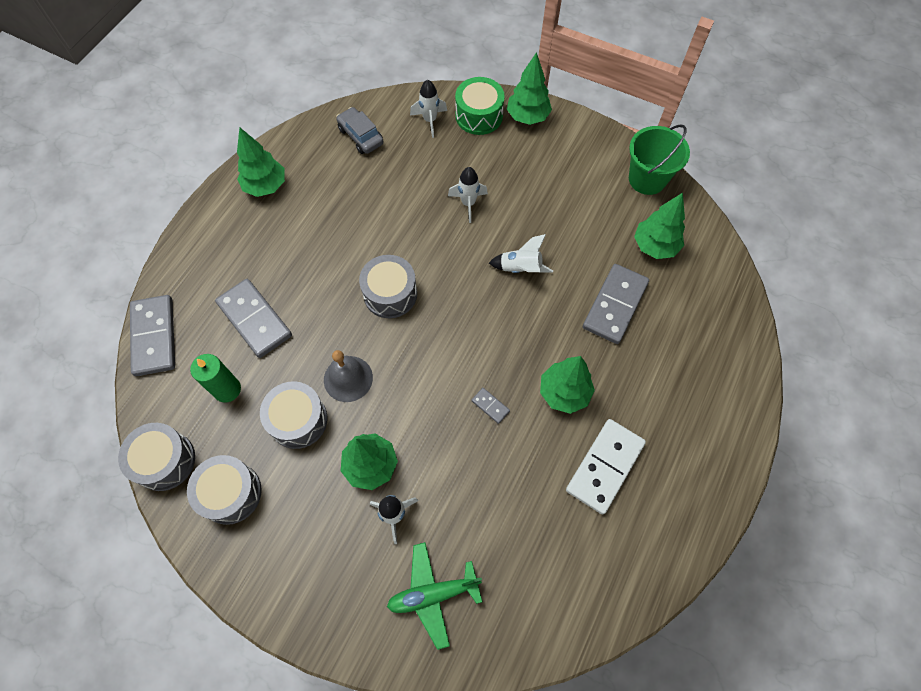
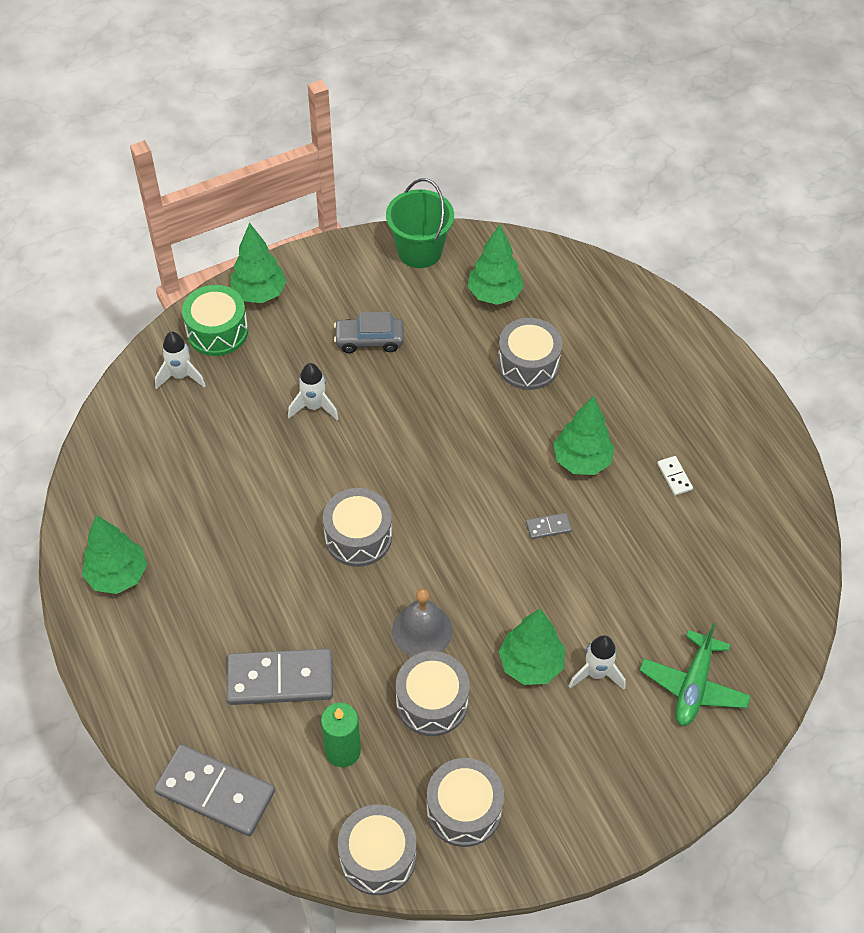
camera: 55 degrees left, 10 degrees down
grey car [336,107,384,154] -> grey car moved to [334,312,404,353]
white rocket [489,234,553,273] -> none
white domino [566,419,646,515] -> white domino [657,456,693,496], size x0.43
grey domino [583,264,649,344] -> grey drum [497,318,562,390]

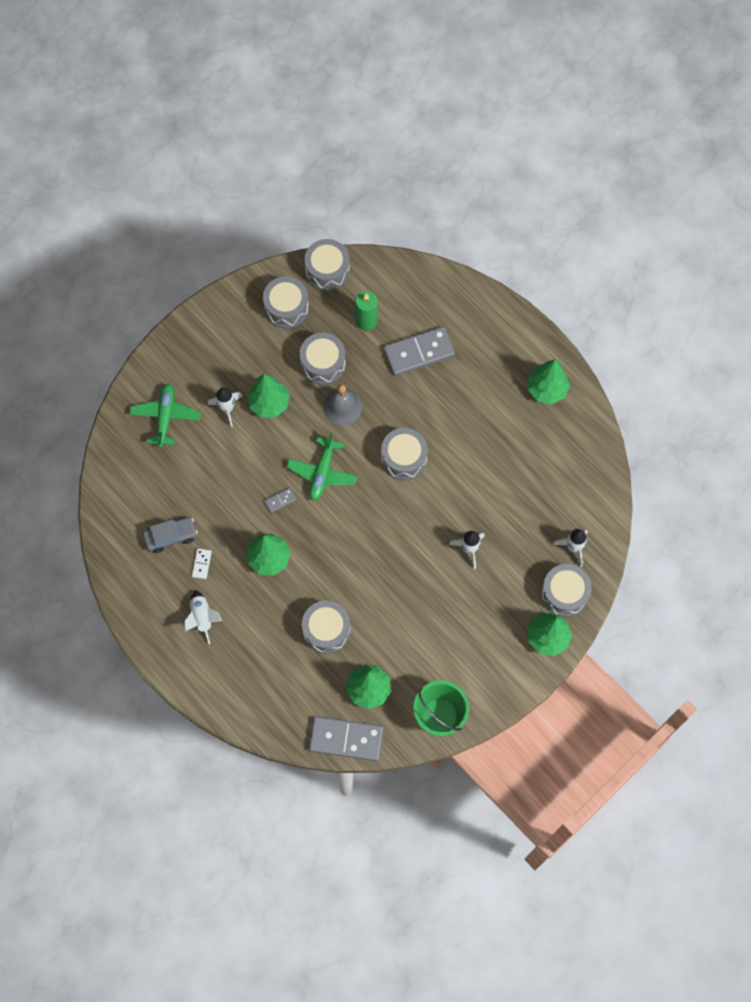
camera: 165 degrees right, 15 degrees up
grey domino [154,744,275,836] -> grey domino moved to [309,716,384,761]
green drum [182,285,248,356] -> grey drum [541,564,592,617]
grey car [334,312,404,353] -> grey car moved to [143,517,198,553]
white domino [657,456,693,496] -> white domino turned 45 degrees clockwise [192,549,212,579]
none -> white rocket [184,590,222,644]
none -> green plane [287,432,358,501]

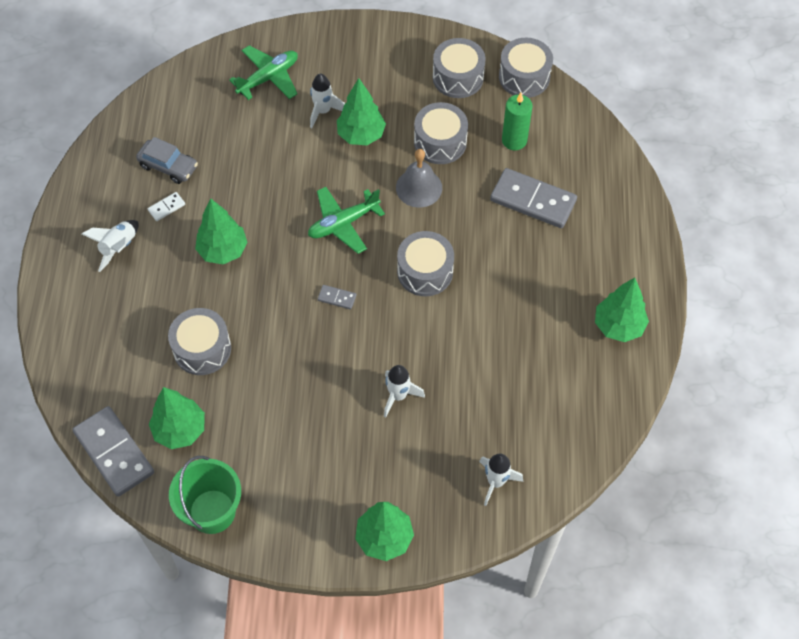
camera: 45 degrees right, 10 degrees down
grey domino [264,488,296,513] -> grey domino moved to [318,285,356,309]
grey drum [541,564,592,617] -> none

